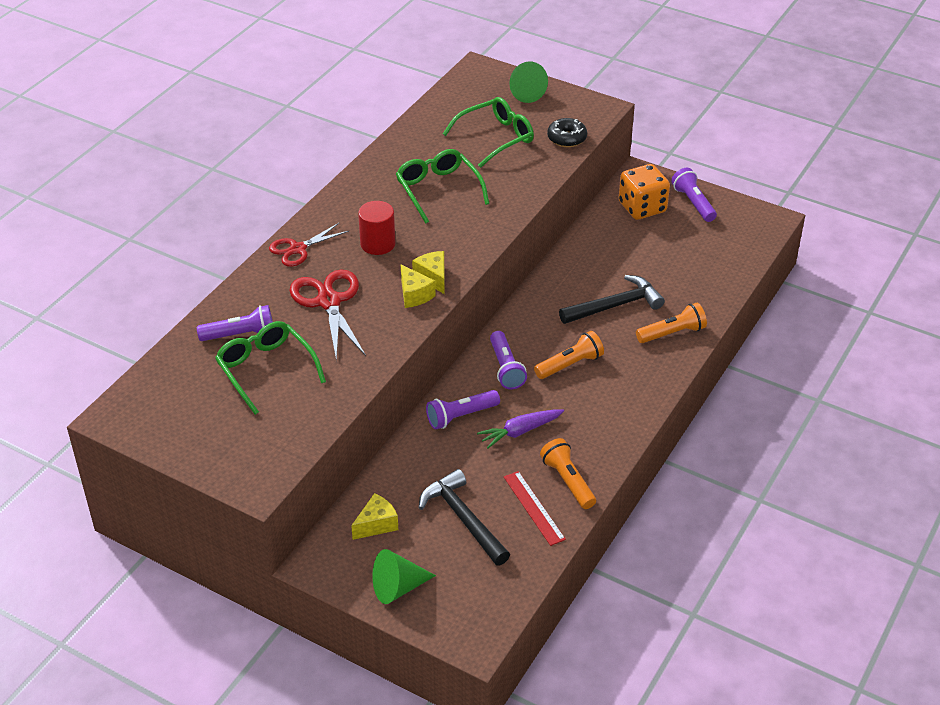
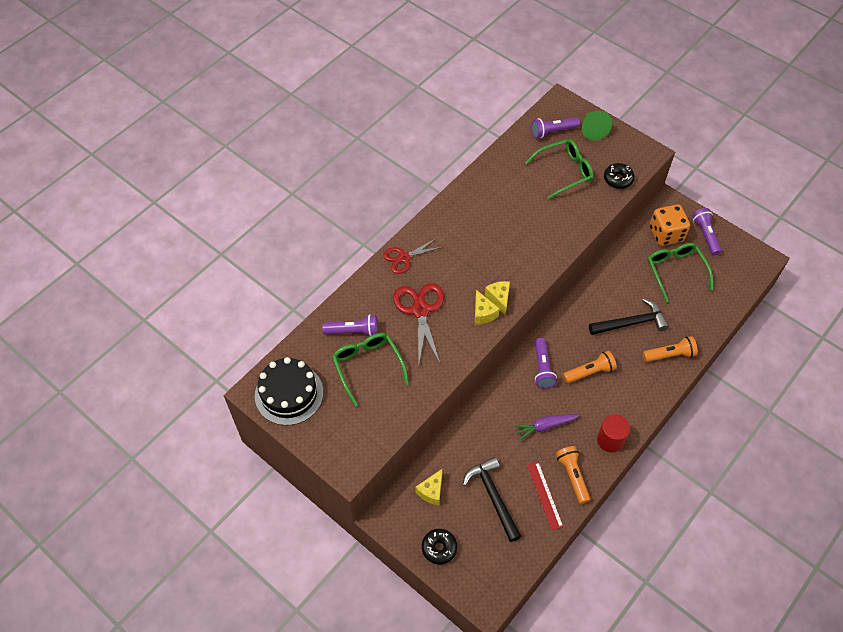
camera: 10 degrees right, 15 degrees up
yellow cheese [351,493,398,540] -> yellow cheese turned 150 degrees clockwise [416,469,443,505]
red cylinder [358,201,395,255] -> red cylinder moved to [597,414,630,452]
green cone [372,549,436,604] -> black donut [422,529,457,565]
green glasses [396,149,489,223] -> green glasses moved to [648,243,713,303]
purple flashlight [426,390,500,430] -> purple flashlight moved to [531,117,580,138]
none -> black cake [255,357,323,425]

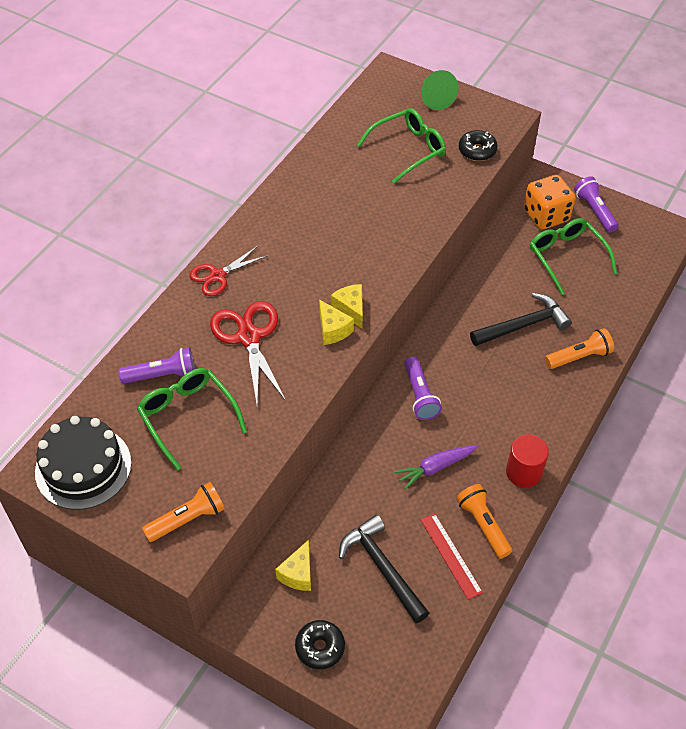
camera: 10 degrees left, 5 degrees down
purple flashlight [531,117,580,138] -> none
orange flashlight [563,351,617,383] -> orange flashlight moved to [142,482,225,542]

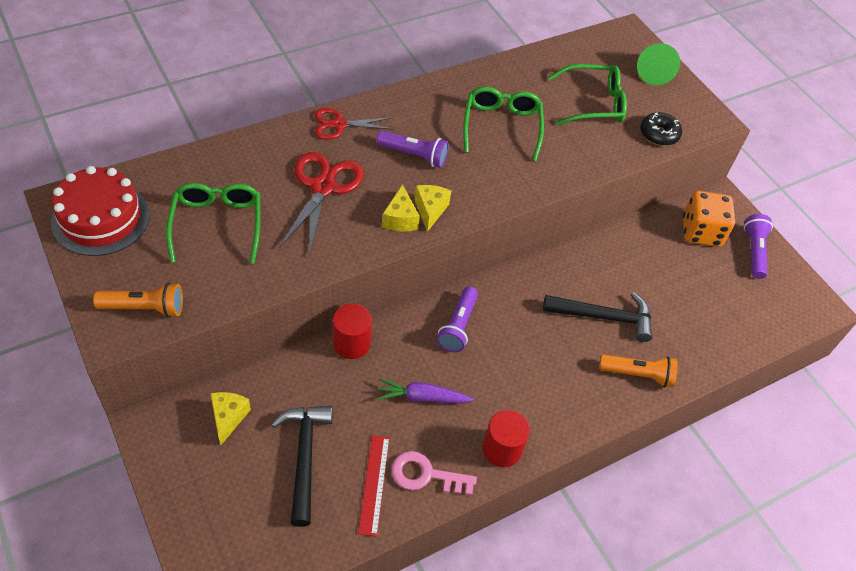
camera: 25 degrees right, 0 degrees up
black cake [35,416,132,510] -> red cake [51,166,150,256]
purple flashlight [118,348,195,384] -> purple flashlight moved to [376,131,449,168]
yellow cheese [275,540,311,591] -> yellow cheese turned 135 degrees clockwise [210,392,251,445]
black donut [295,620,345,669] -> none
orange flashlight [456,484,512,559] -> pink key [391,451,477,495]
green glasses [530,218,617,295] -> green glasses moved to [463,87,544,161]
none -> red cylinder [333,304,372,359]

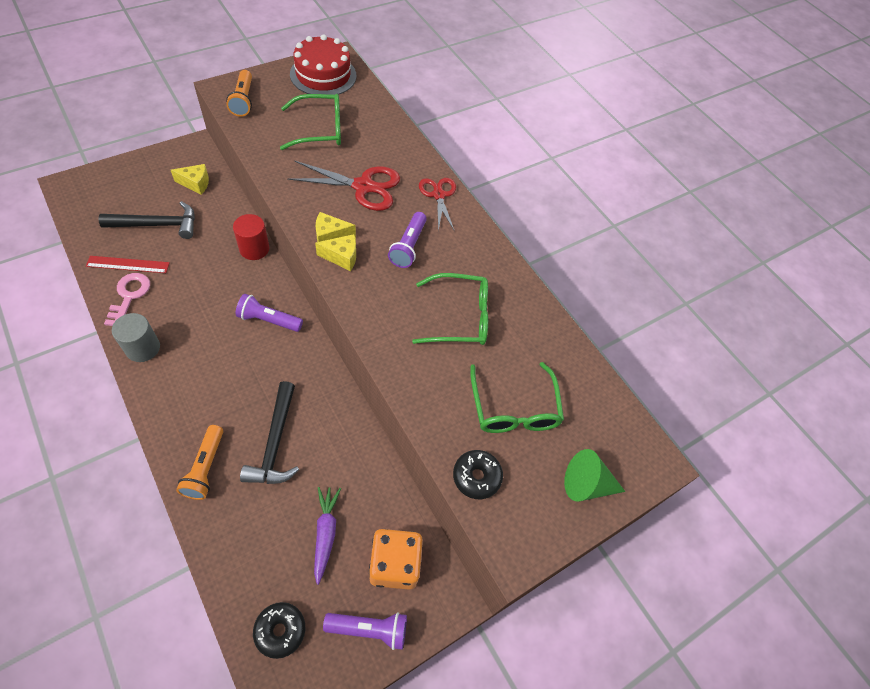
camera: 85 degrees right, 5 degrees up
purple carrot [377,378,474,403] -> purple carrot moved to [314,487,341,585]
red cylinder [482,410,530,467] -> grey cylinder [112,313,160,362]
none -> black donut [253,602,305,659]

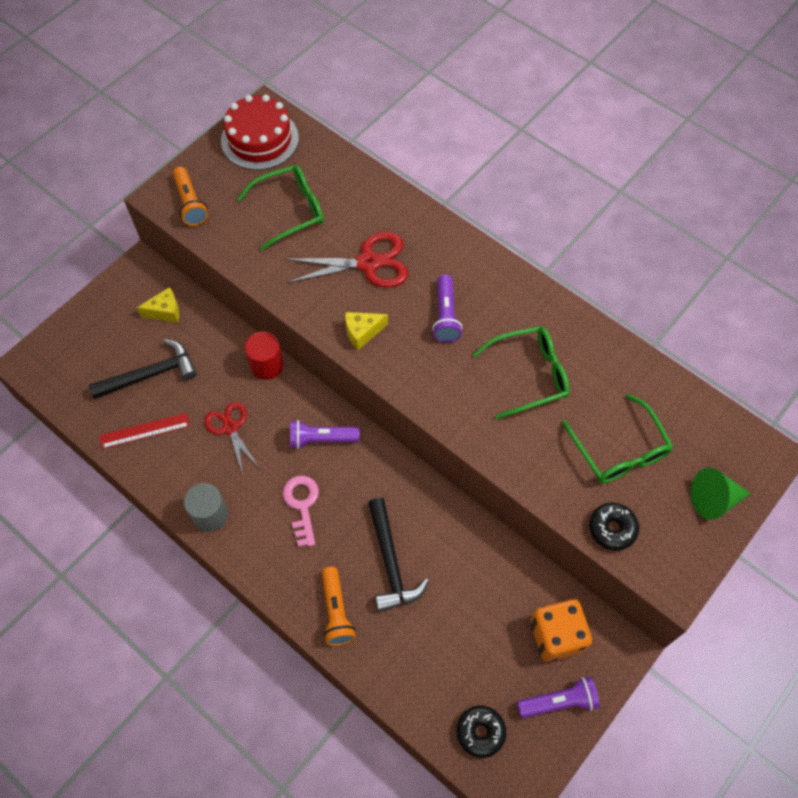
camera: 10 degrees left, 5 degrees up
pink key [104,273,150,326] -> pink key moved to [282,476,319,547]
purple carrot [314,487,341,585] -> none
yellow cheese [315,234,356,271] -> none
red scissors [419,178,456,231] -> red scissors moved to [204,402,259,475]

